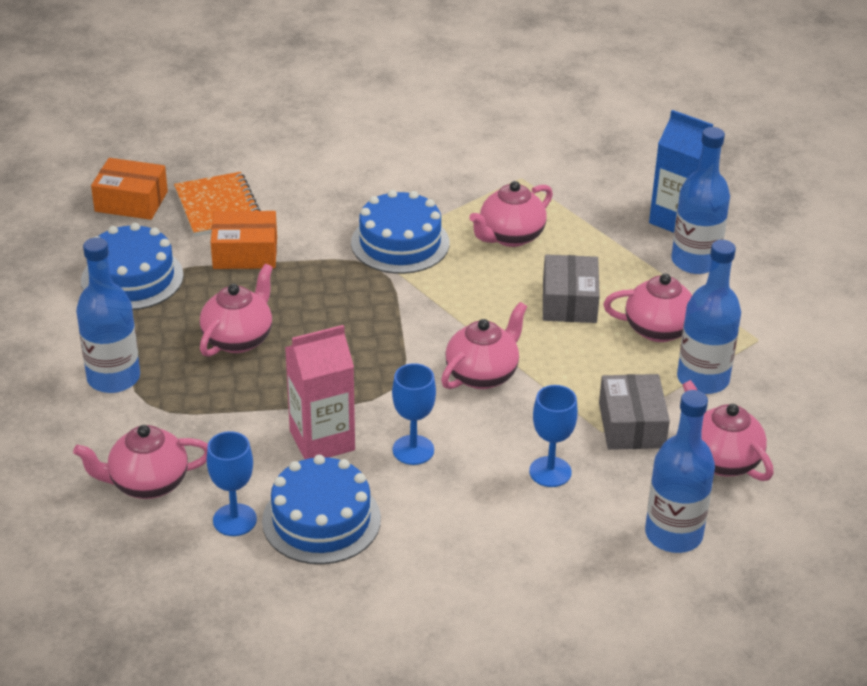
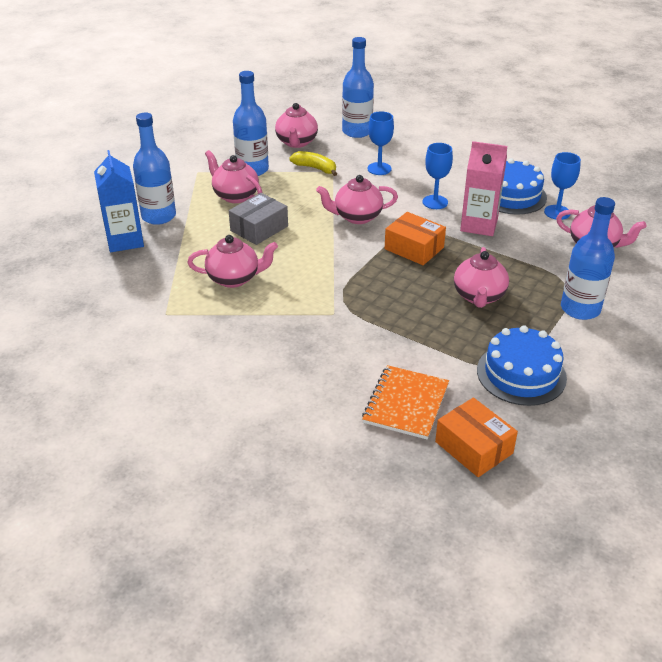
camera: 140 degrees left, 0 degrees up
pink teapot [200,264,273,357] -> pink teapot turned 60 degrees counterclockwise [454,247,509,308]
orange box [211,211,277,269] -> orange box moved to [385,212,446,265]
blue cake [351,190,449,274] -> none
grey box [599,374,670,450] -> yellow banana [289,151,337,176]

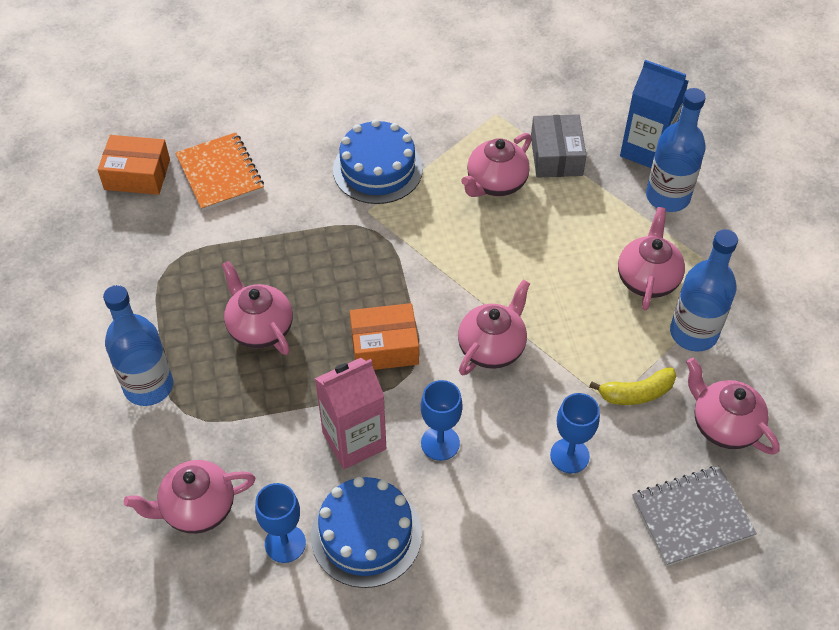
camera: 135 degrees right, 15 degrees up
pink teapot [205,150,262,203] -> pink teapot turned 75 degrees counterclockwise [618,207,685,310]
grey box [229,193,288,245] -> grey box moved to [531,114,587,178]
blue bottle [342,37,374,138] -> grey notebook [632,466,757,566]
blue cake [477,325,567,406] -> blue cake moved to [333,119,423,204]

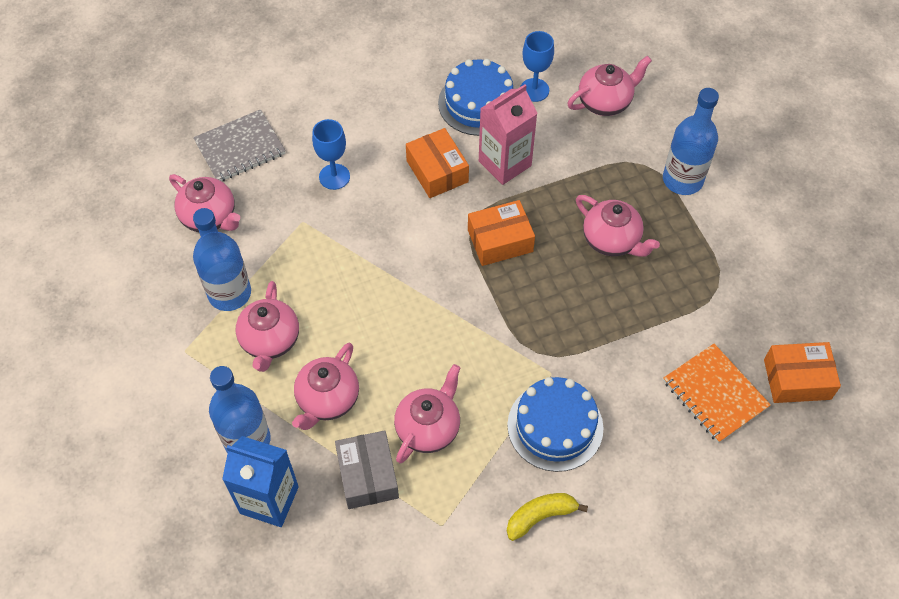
camera: 170 degrees right, 5 degrees up
blue goblet [421,380,463,461] -> orange box [406,128,469,198]
pink teapot [458,280,530,375] -> pink teapot moved to [292,343,359,430]
yellow banana [589,367,676,405] -> yellow banana moved to [507,493,588,541]

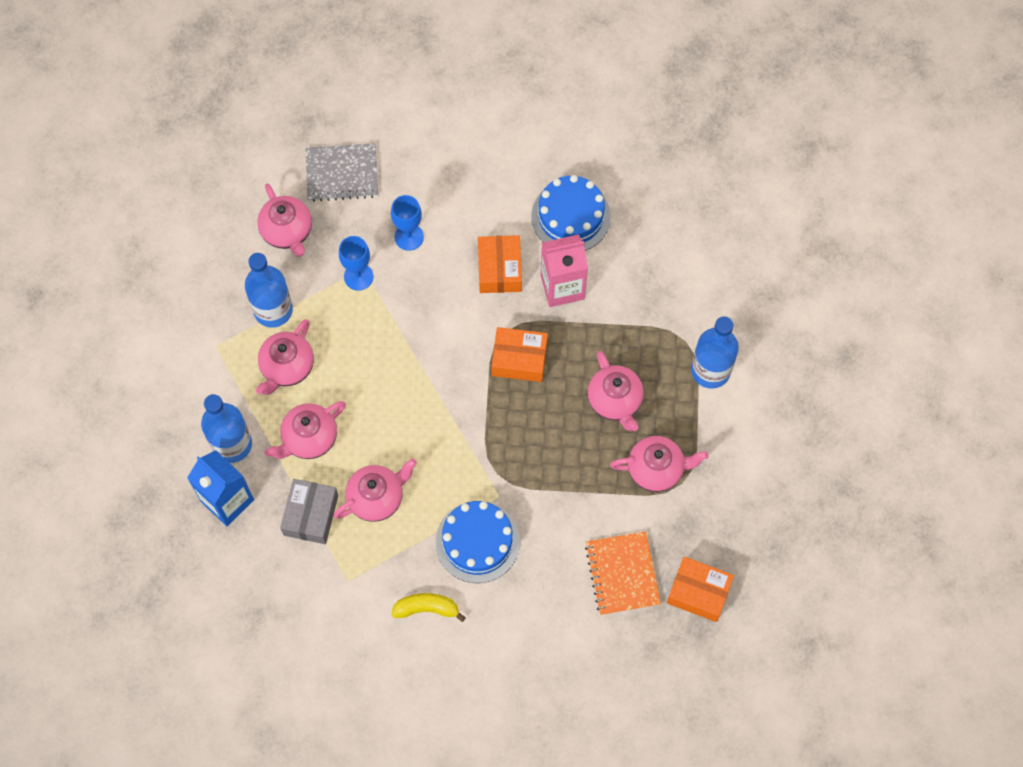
camera: 25 degrees right, 10 degrees up
blue goblet [520,31,554,102] -> blue goblet moved to [339,236,373,291]
pink teapot [567,56,652,116] -> pink teapot moved to [610,436,709,492]

